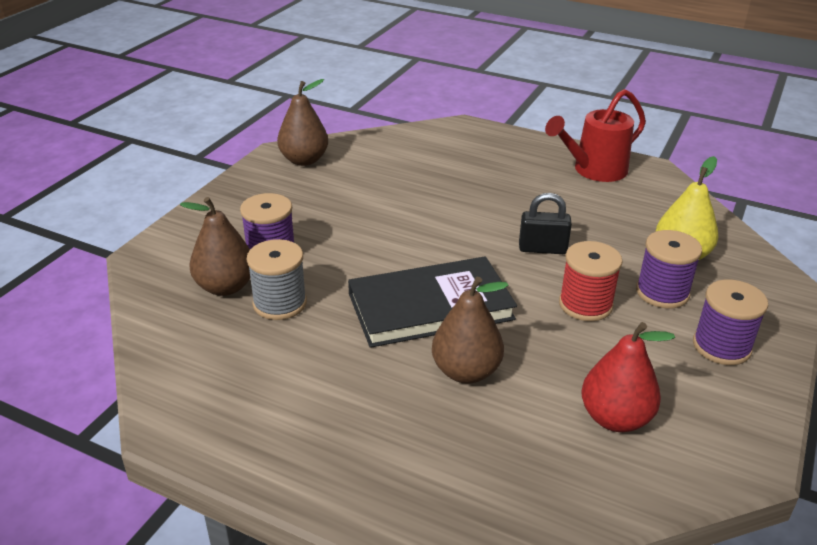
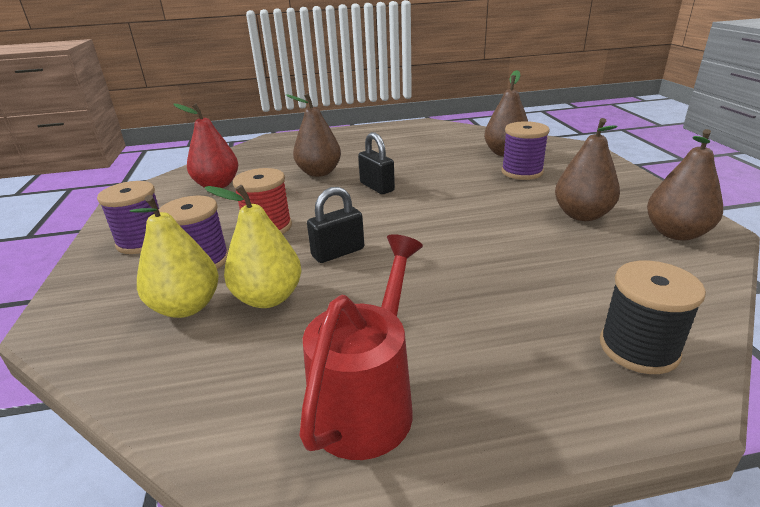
camera: 145 degrees right, 5 degrees down
grey spool [247,239,307,320] -> none
black book [348,257,517,348] -> black padlock [358,132,395,194]
none -> yellow pear [205,185,302,308]
none -> brown pear [555,118,620,221]
none -> black spool [600,261,706,374]

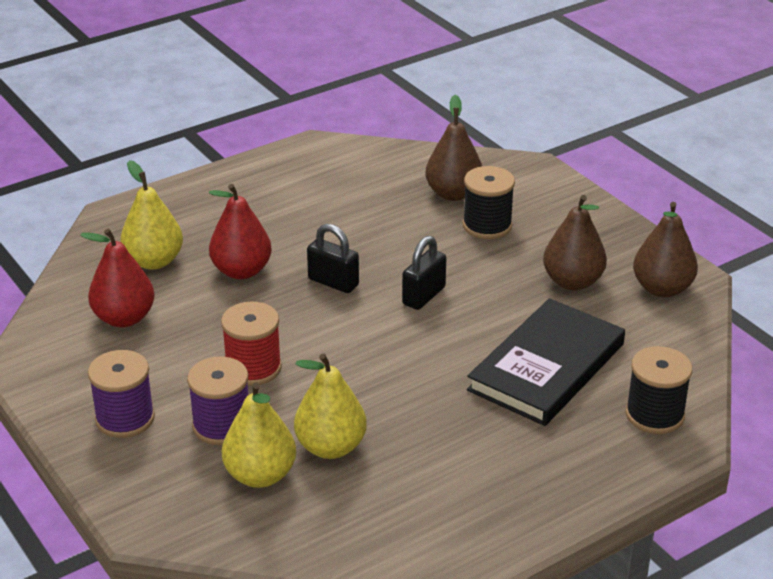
camera: 25 degrees left, 5 degrees up
brown pear [286,93,341,177] -> red pear [209,184,272,279]
red watering can [299,234,423,460] -> none
black padlock [307,187,364,263] -> black padlock moved to [402,236,446,310]
purple spool [501,121,550,180] -> black spool [463,166,515,239]
none -> yellow pear [120,160,183,270]
none -> black book [467,298,625,426]

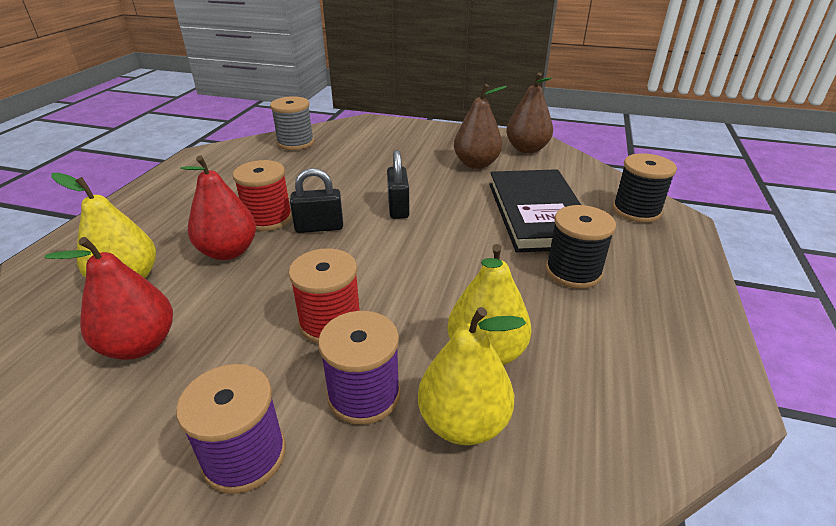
camera: 40 degrees left, 0 degrees up
brown pear [425,95,482,201] -> none
black spool [463,166,515,239] -> black spool moved to [546,205,616,289]
none -> red spool [233,160,292,231]
none -> grey spool [270,96,314,150]

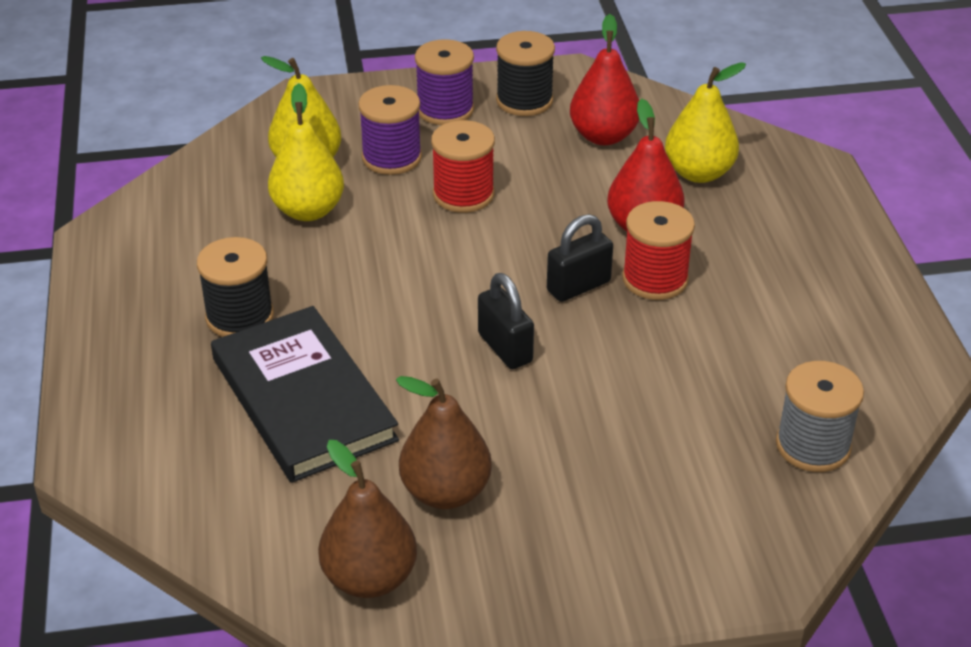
camera: 155 degrees right, 5 degrees up
black spool [613,153,677,223] -> black spool moved to [496,31,555,116]

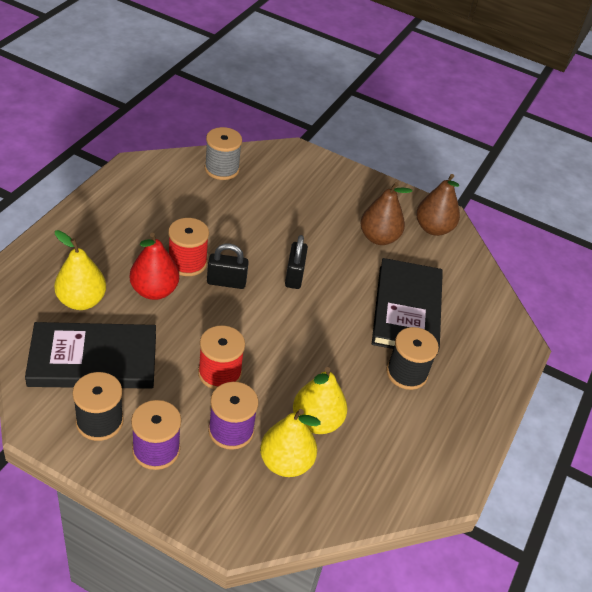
camera: 150 degrees left, 5 degrees up
red pear [570,14,639,145] -> black book [25,322,156,389]

